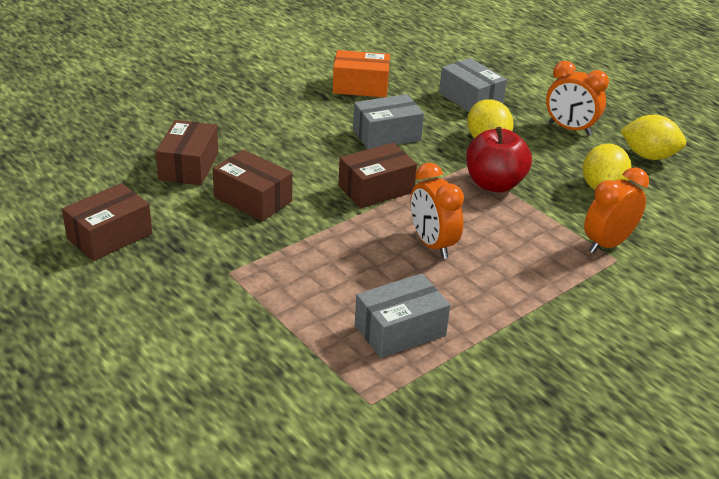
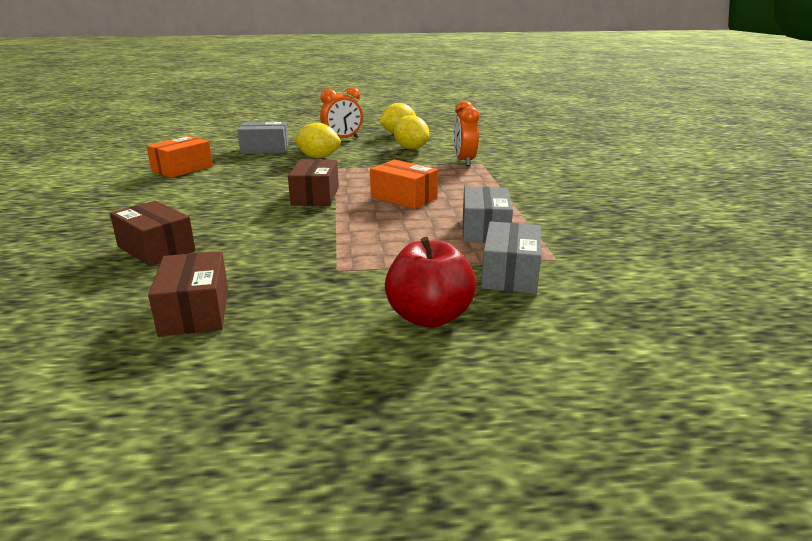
camera: 55 degrees left, 10 degrees down
brown box [213,150,292,221] -> none
grey box [353,94,424,149] -> grey box moved to [481,221,541,294]
orange clock [410,163,464,259] -> orange box [370,160,438,209]
red apple [466,127,532,193] -> red apple moved to [385,237,476,328]

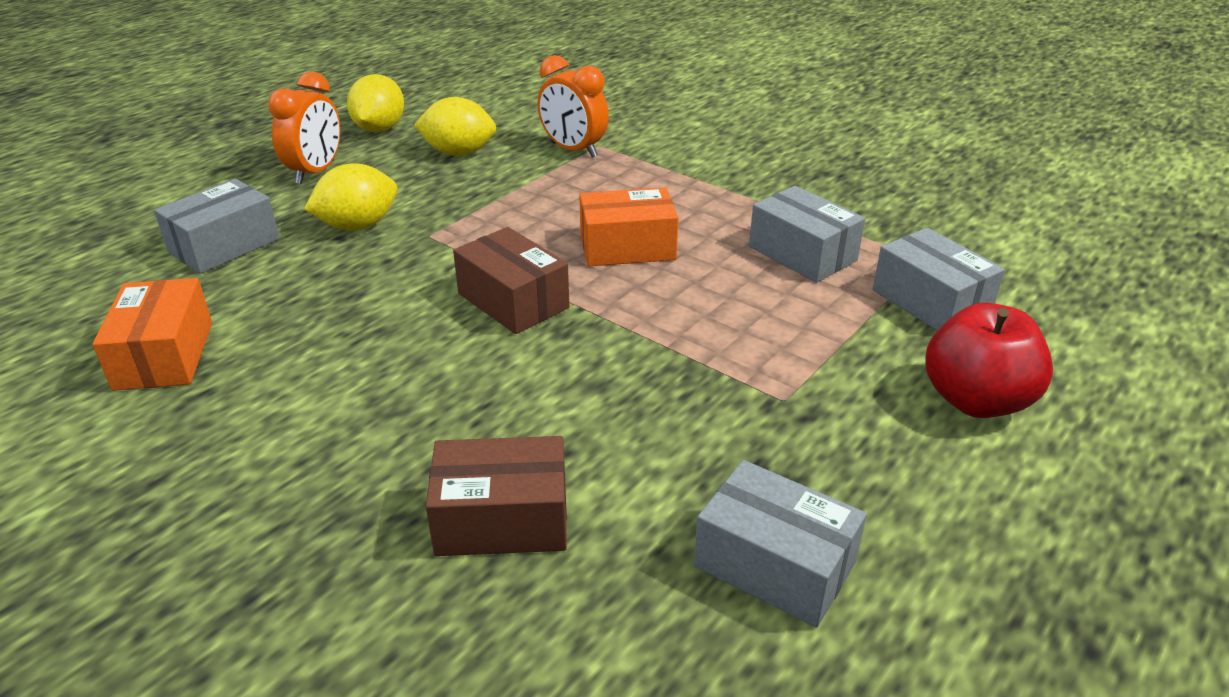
camera: 45 degrees left, 10 degrees up
brown box [148,251,228,336] -> grey box [694,460,867,627]

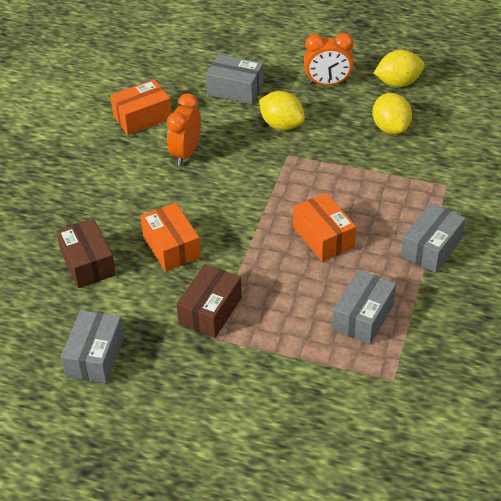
camera: 70 degrees right, 10 degrees up
brown box [453,227,569,334] -> brown box moved to [177,264,242,338]
orange clock [538,55,609,158] -> orange clock moved to [167,93,201,166]
grey box [873,228,1005,331] -> grey box moved to [401,203,466,273]
red apple [925,303,1053,418] -> none
none -> orange box [140,202,201,272]

